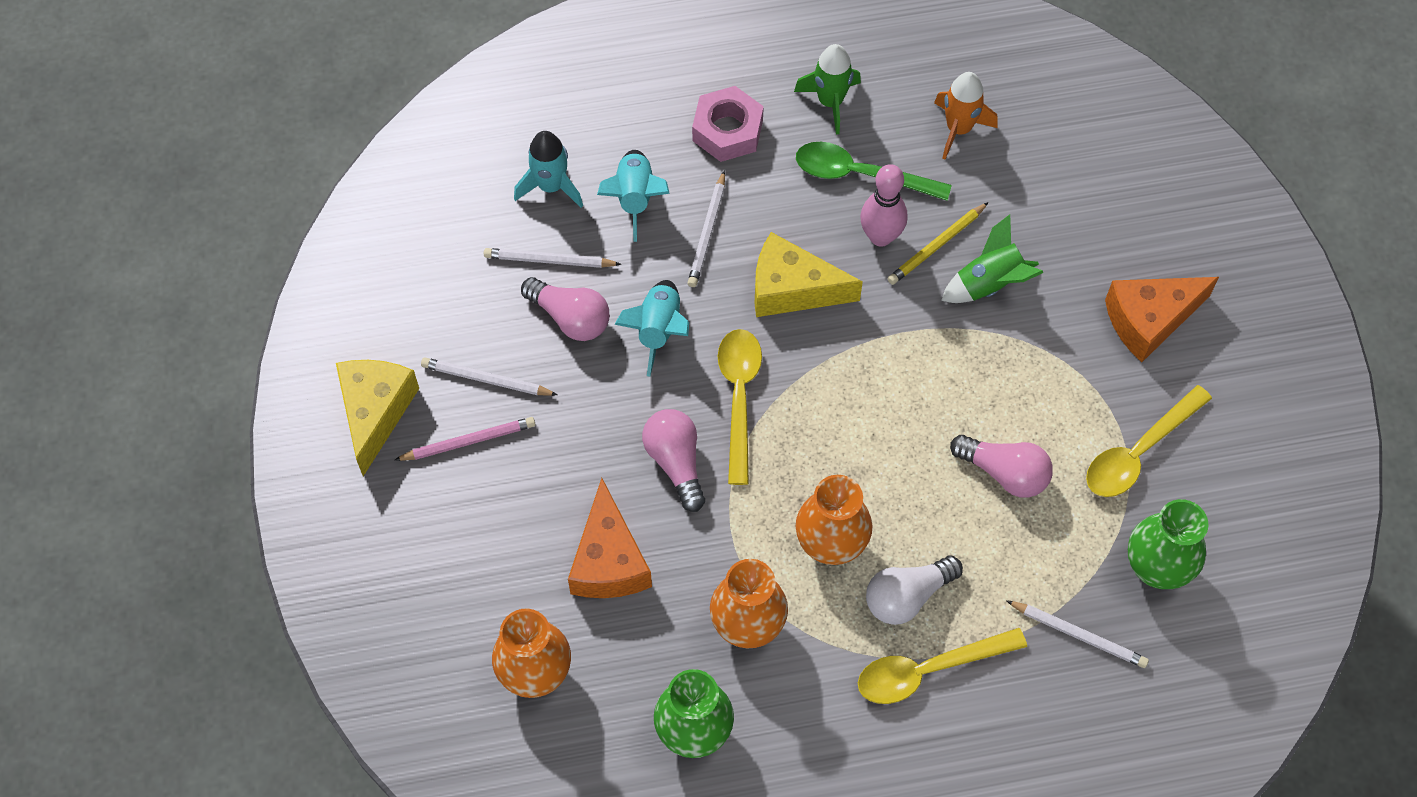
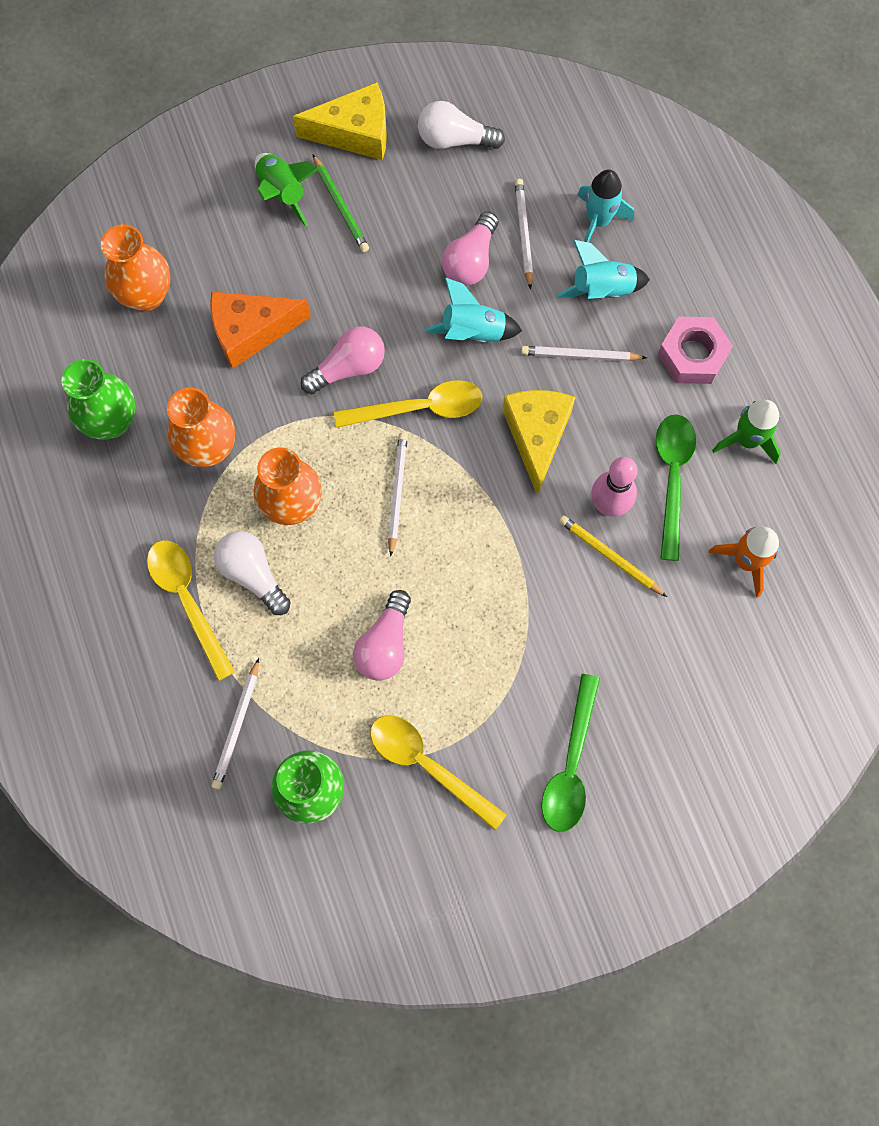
camera: 80 degrees right, 10 degrees up
pink pencil [395,417,535,461] -> green pencil [313,155,369,252]
white pencil [421,357,558,396] -> white pencil moved to [388,433,408,556]
green rocket [941,214,1044,303] -> green rocket moved to [255,153,319,227]
orange cheese [1105,277,1219,362] -> green spoon [541,674,600,832]
none -> white light bulb [418,101,505,149]

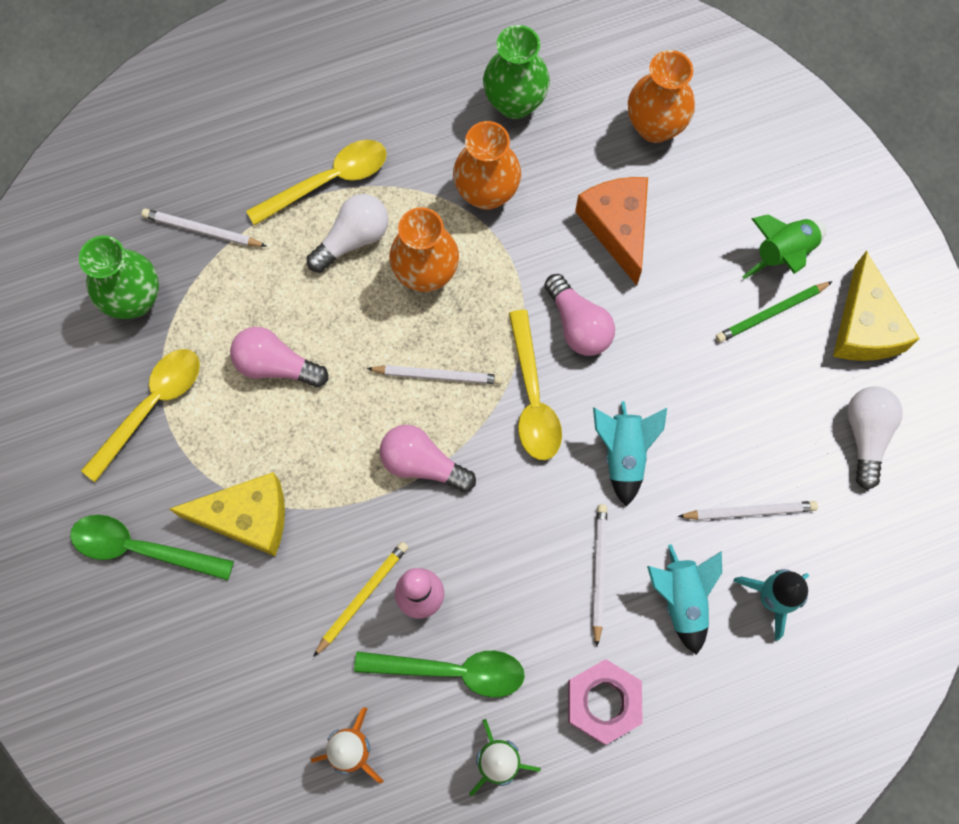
camera: 90 degrees right, 0 degrees up
pink light bulb [442,211,498,286] -> pink light bulb moved to [380,425,476,492]
yellow cheese [502,390,575,495] -> yellow cheese moved to [170,472,285,556]

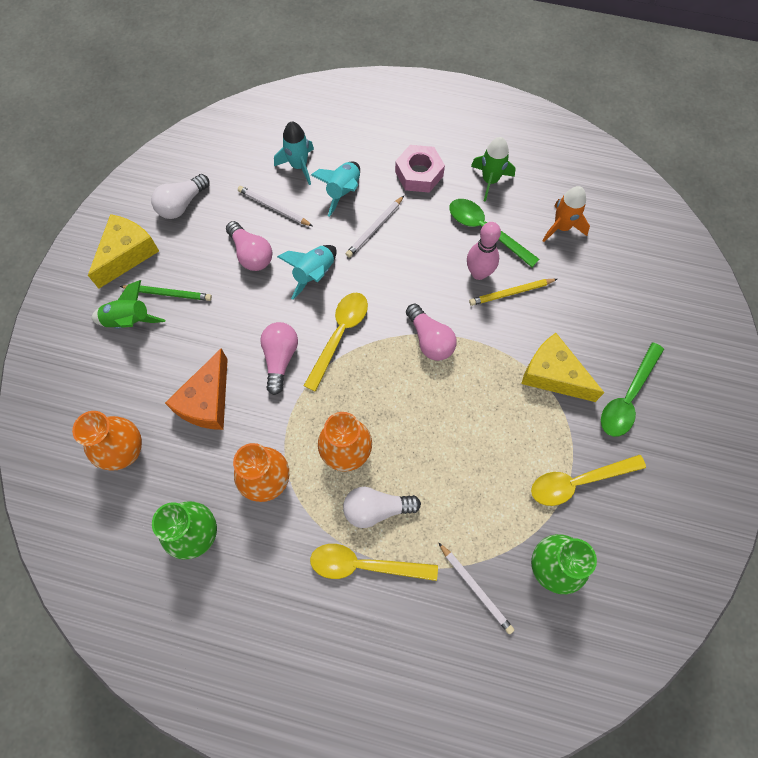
camera: 145 degrees left, 5 degrees down
green spoon [70,515,234,580] -> green spoon turned 75 degrees clockwise [601,342,664,437]
pink light bulb [230,327,328,387] -> pink light bulb moved to [226,221,272,271]
white pencil [367,365,502,384] -> none

